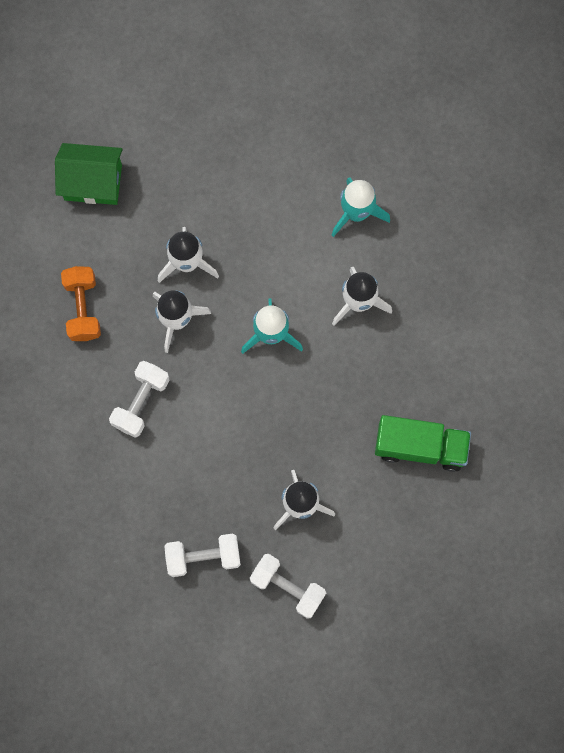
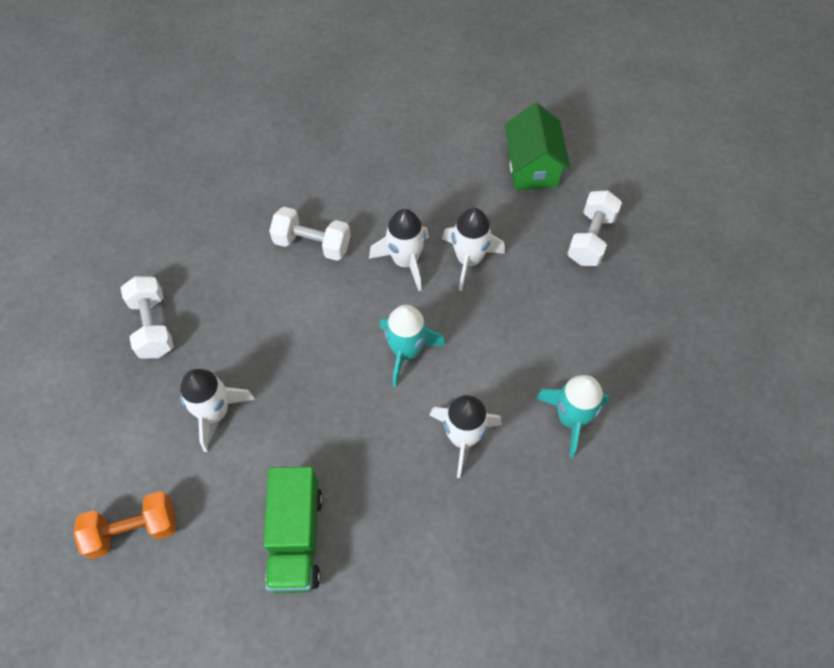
camera: 80 degrees right, 15 degrees down
orange dumbbell [61,266,101,341] -> orange dumbbell moved to [73,491,176,559]
white dumbbell [250,554,326,619] -> white dumbbell moved to [567,191,622,266]

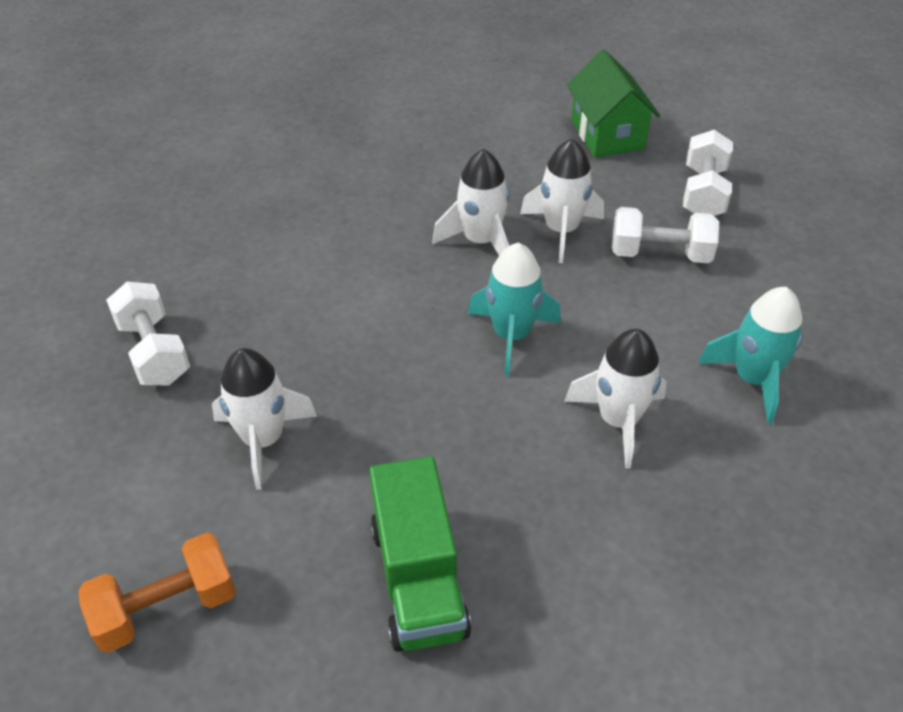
camera: 10 degrees left, 15 degrees down
white dumbbell [269,207,351,261] -> white dumbbell moved to [612,207,719,263]

